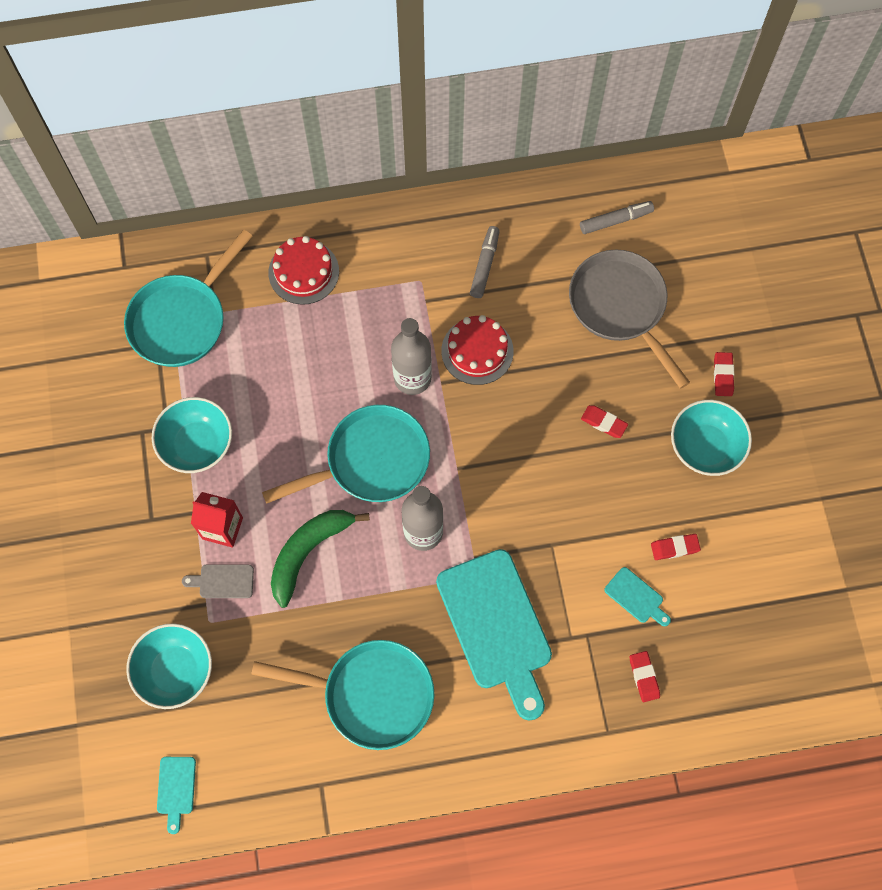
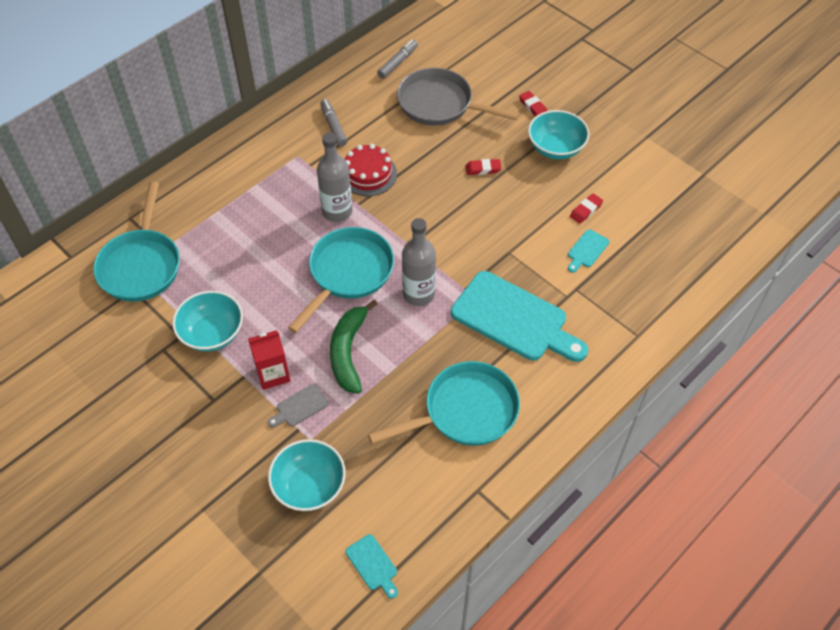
camera: 35 degrees left, 15 degrees down
red cake [268,236,339,305] -> none
turquoise cutting board [604,567,671,626] -> turquoise cutting board turned 120 degrees clockwise [568,229,609,273]
red eraser [630,651,660,702] -> none

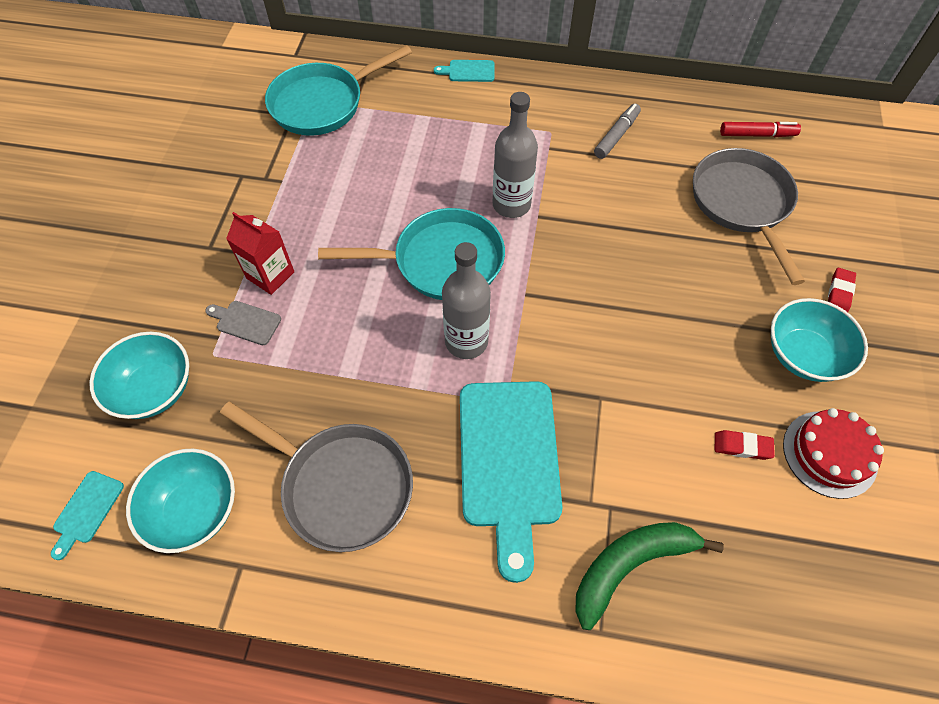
camera: 55 degrees right, 5 degrees up
turquoise bowl [172,291,243,352] -> turquoise bowl moved to [126,449,235,553]
green banana [330,300,378,394] -> green banana moved to [575,522,724,630]
red cake [345,144,397,196] -> red cake moved to [783,408,884,499]
turquoise pan [368,361,520,446] -> grey pan [220,402,413,552]
grey marker [377,40,418,79] -> red marker [720,122,801,137]
red eraser [466,159,502,175] -> none
turquoise cutting board [568,229,609,273] -> turquoise cutting board moved to [434,60,495,82]

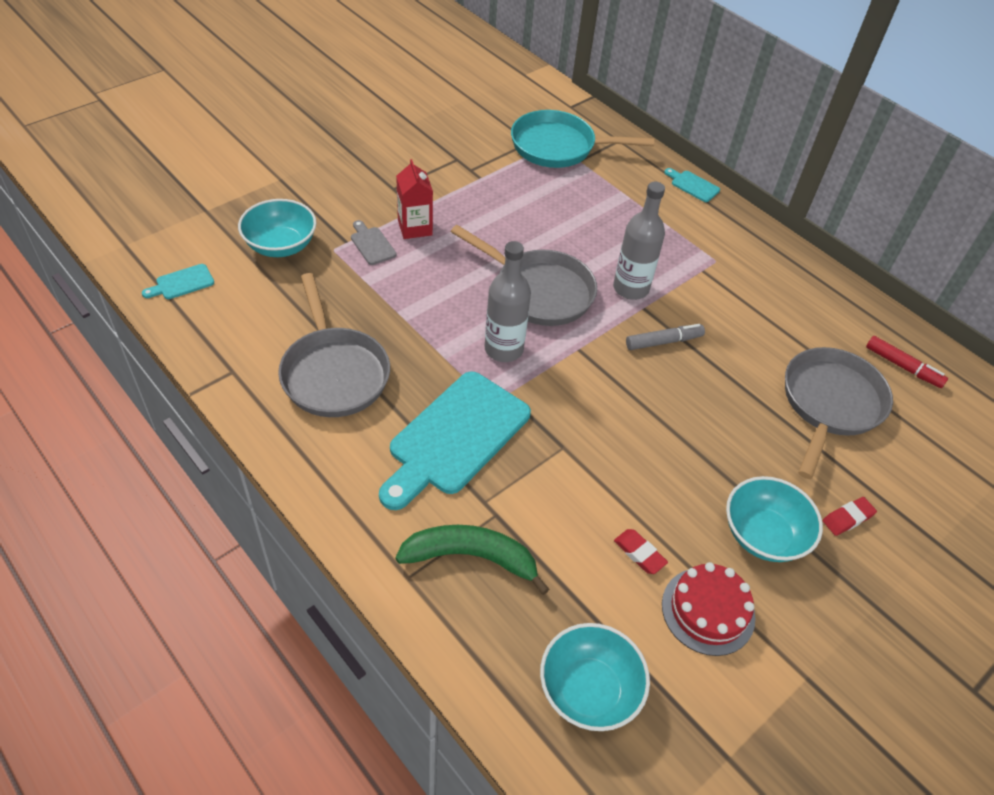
camera: 35 degrees right, 10 degrees down
turquoise bowl [126,449,235,553] -> turquoise bowl moved to [540,623,650,731]
turquoise pan [318,208,505,300] -> grey pan [450,225,597,326]
grey marker [594,104,641,159] -> grey marker moved to [626,324,705,350]

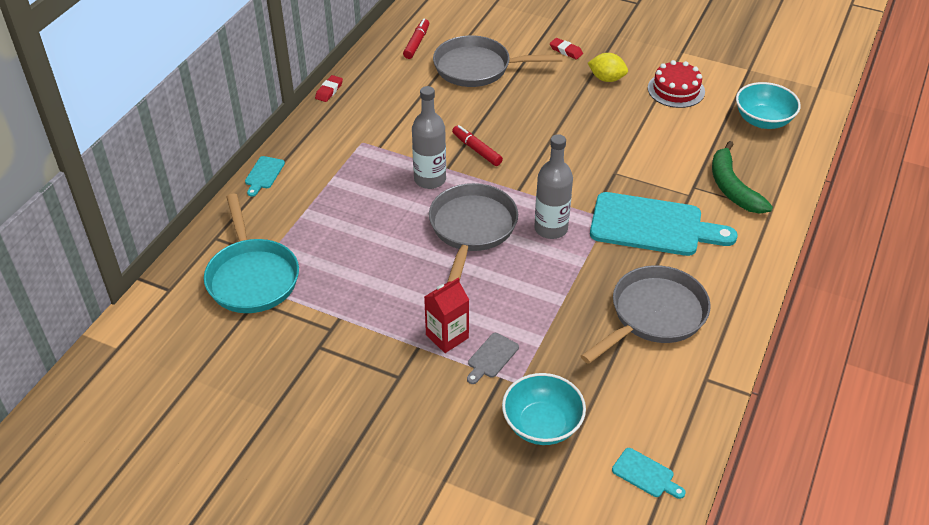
camera: 110 degrees left, 5 degrees down
red eraser [614,529,668,574] -> red eraser moved to [315,75,343,102]
grey marker [626,324,705,350] -> red marker [452,125,503,166]
turquoise bowl [726,476,823,562] -> yellow lemon [588,53,628,82]

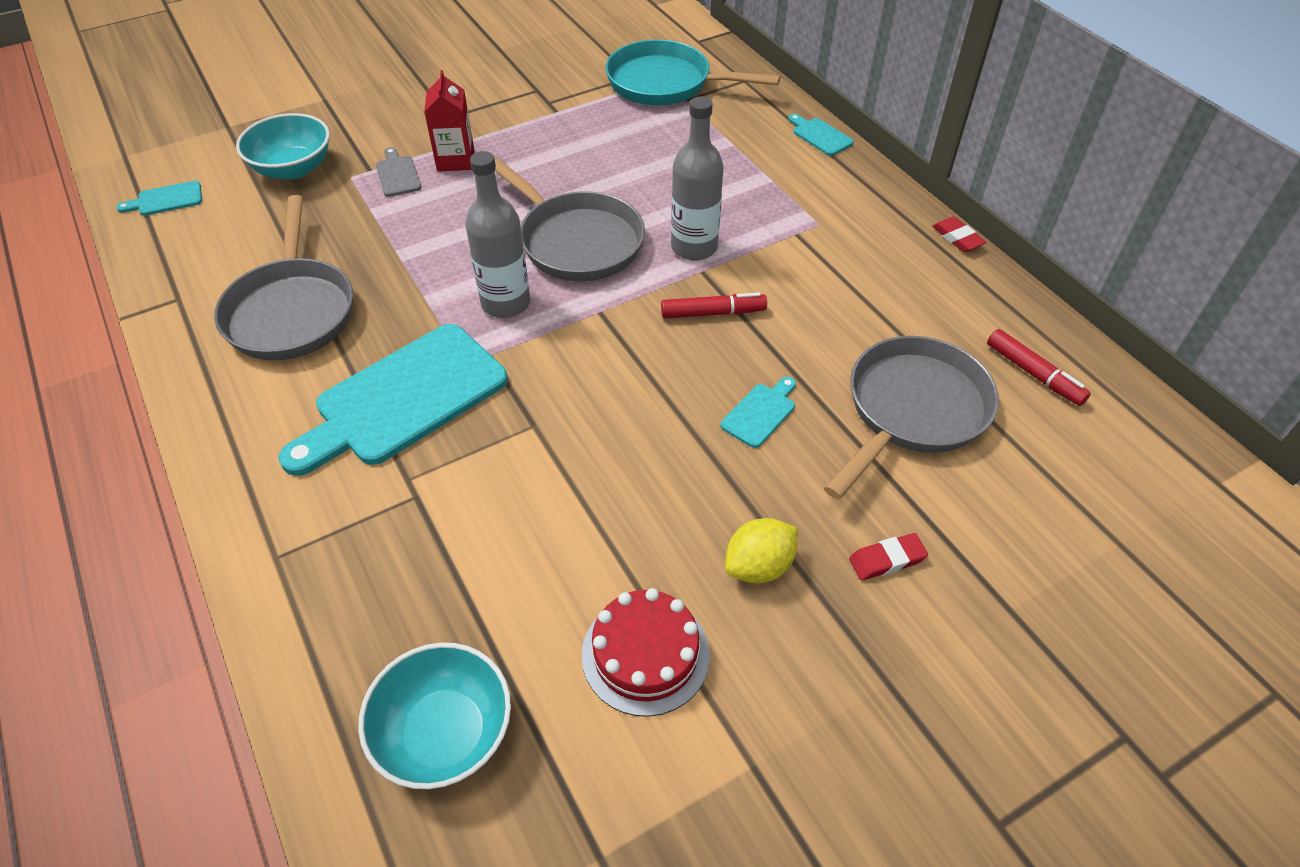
camera: 125 degrees right, 5 degrees up
green banana [712,141,773,214] -> none
none -> turquoise cutting board [720,377,796,448]

